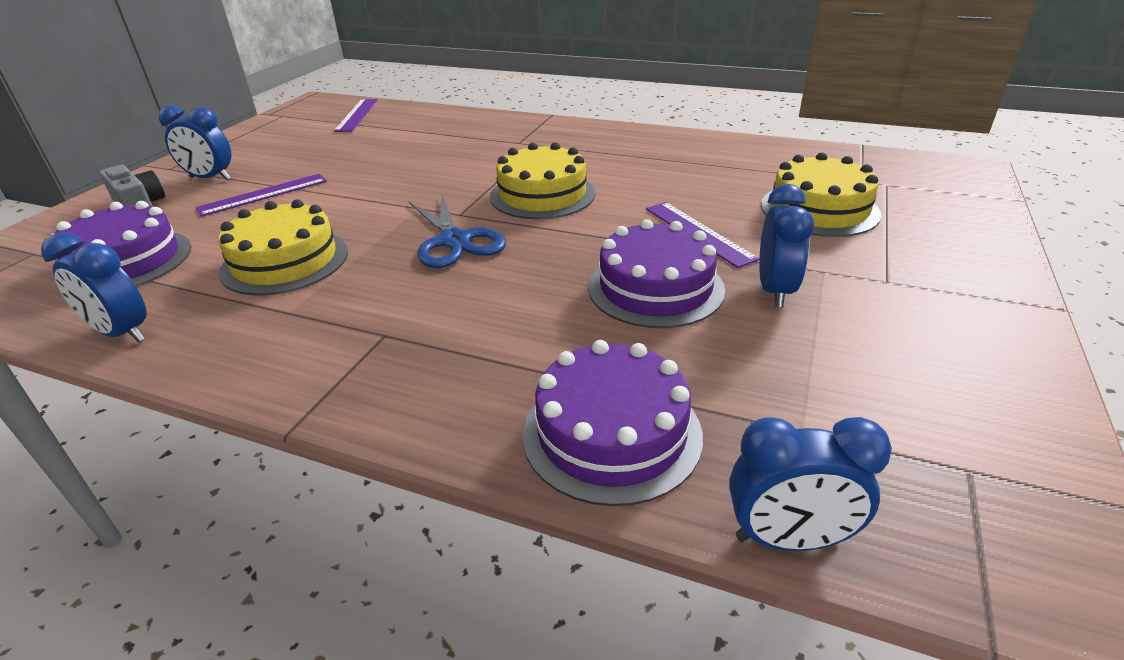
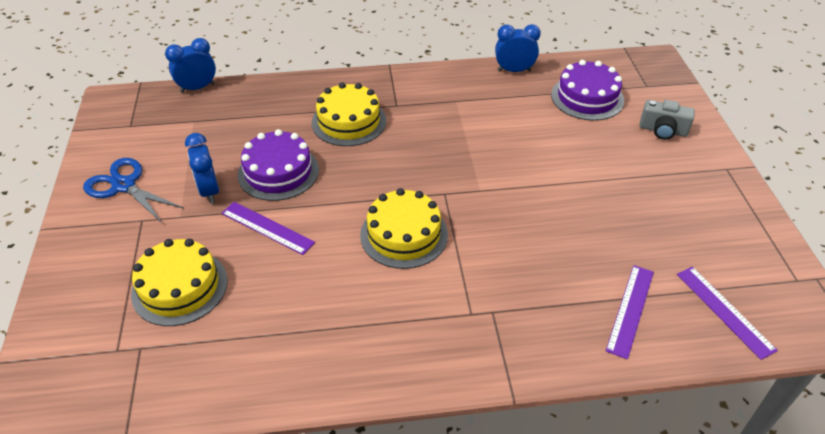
camera: 150 degrees right, 10 degrees up
blue clock [159,105,232,180] -> none
purple ruler [195,174,327,217] -> purple ruler moved to [606,265,654,359]
yellow cake [218,199,348,295] -> yellow cake moved to [312,82,386,146]
blue scissors [408,193,506,268] -> blue scissors moved to [83,158,184,223]
purple cake [523,340,703,506] -> none

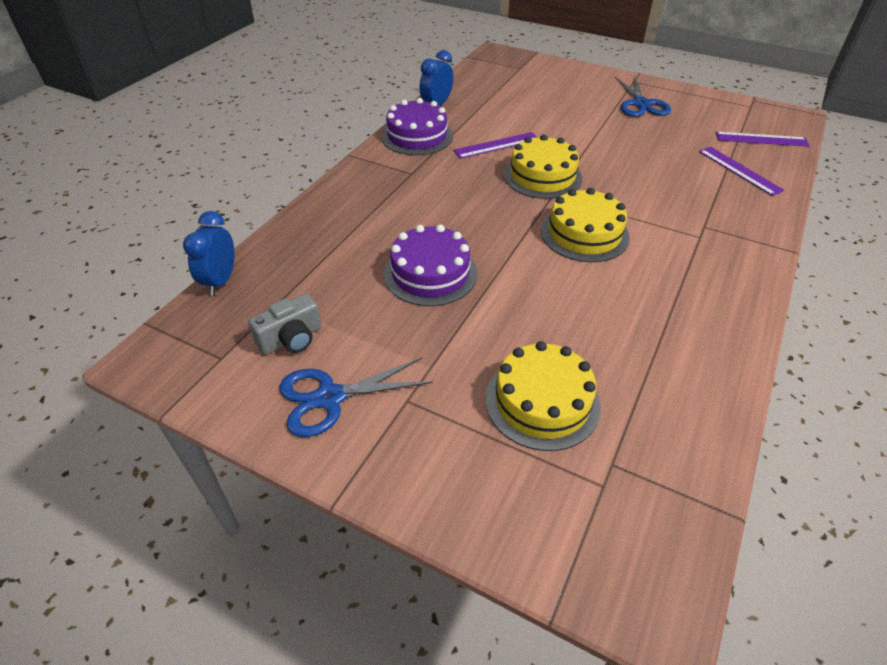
camera: 55 degrees left, 0 degrees up
blue clock [185,133,219,204] -> none
purple ruler [222,202,315,255] -> purple ruler moved to [453,132,538,159]
yellow cake [312,82,386,146] -> yellow cake moved to [504,135,582,199]
purple cake [551,60,624,121] -> purple cake moved to [381,98,453,155]
grey camera [639,100,695,140] -> grey camera moved to [248,293,322,355]
none -> blue scissors [615,76,671,117]

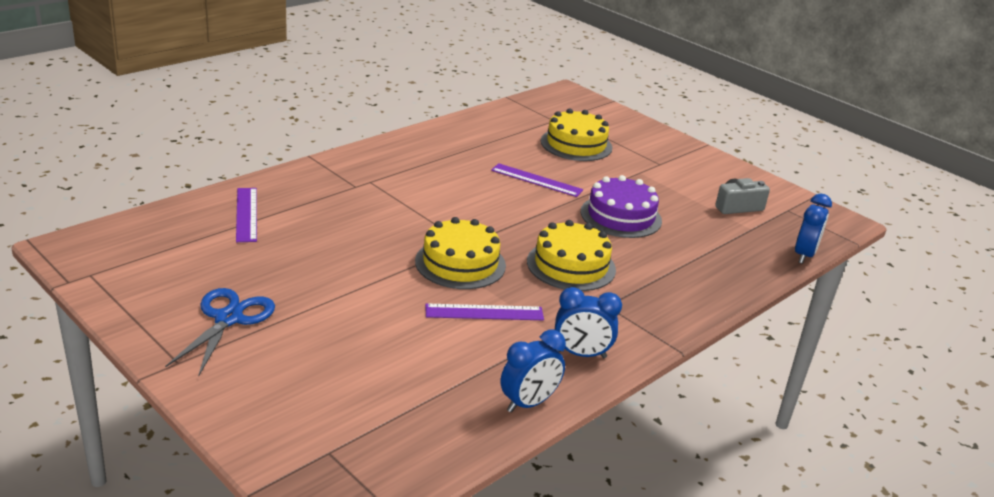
camera: 165 degrees left, 15 degrees down
blue scissors [279,357,433,437] -> none
purple cake [381,98,453,155] -> blue clock [555,287,622,358]
yellow cake [541,188,630,262] -> yellow cake moved to [527,220,616,291]
purple ruler [716,132,810,147] -> purple ruler moved to [491,163,583,197]

